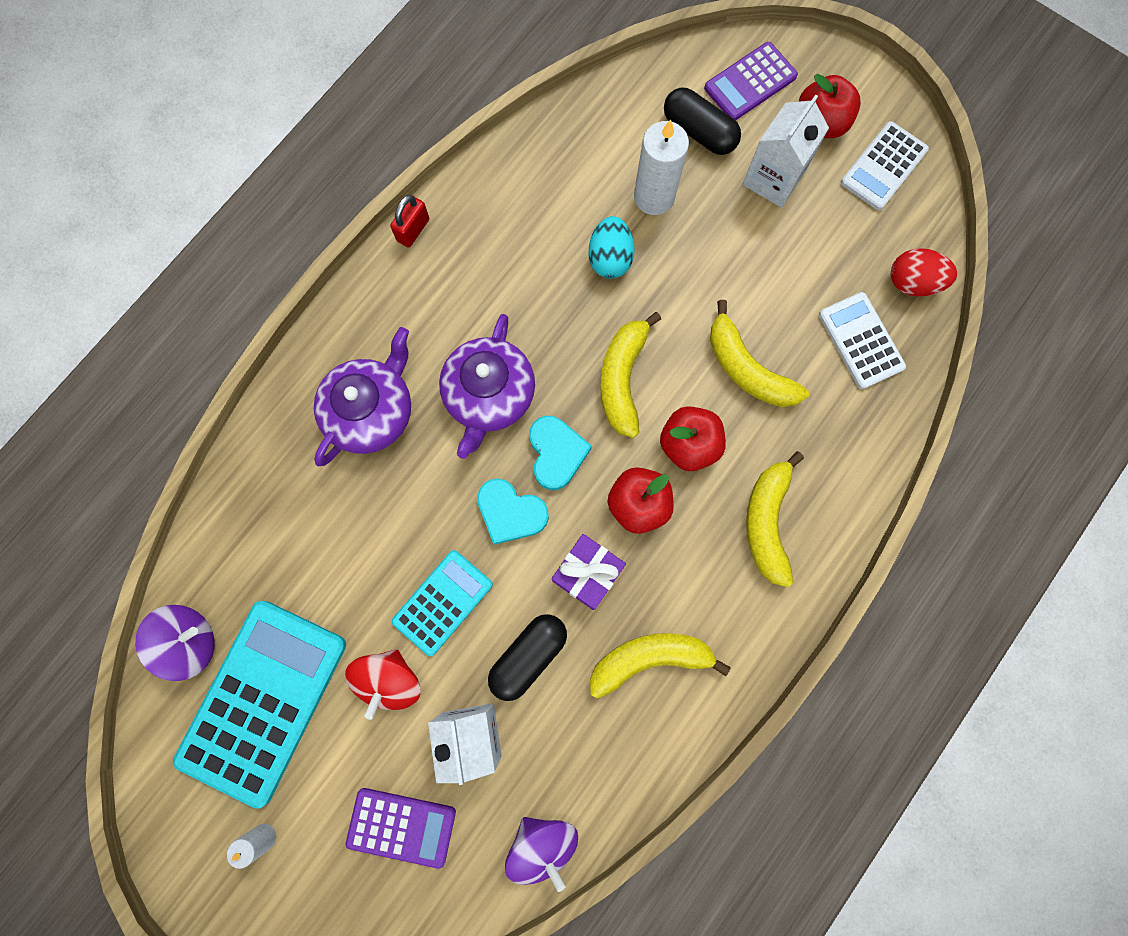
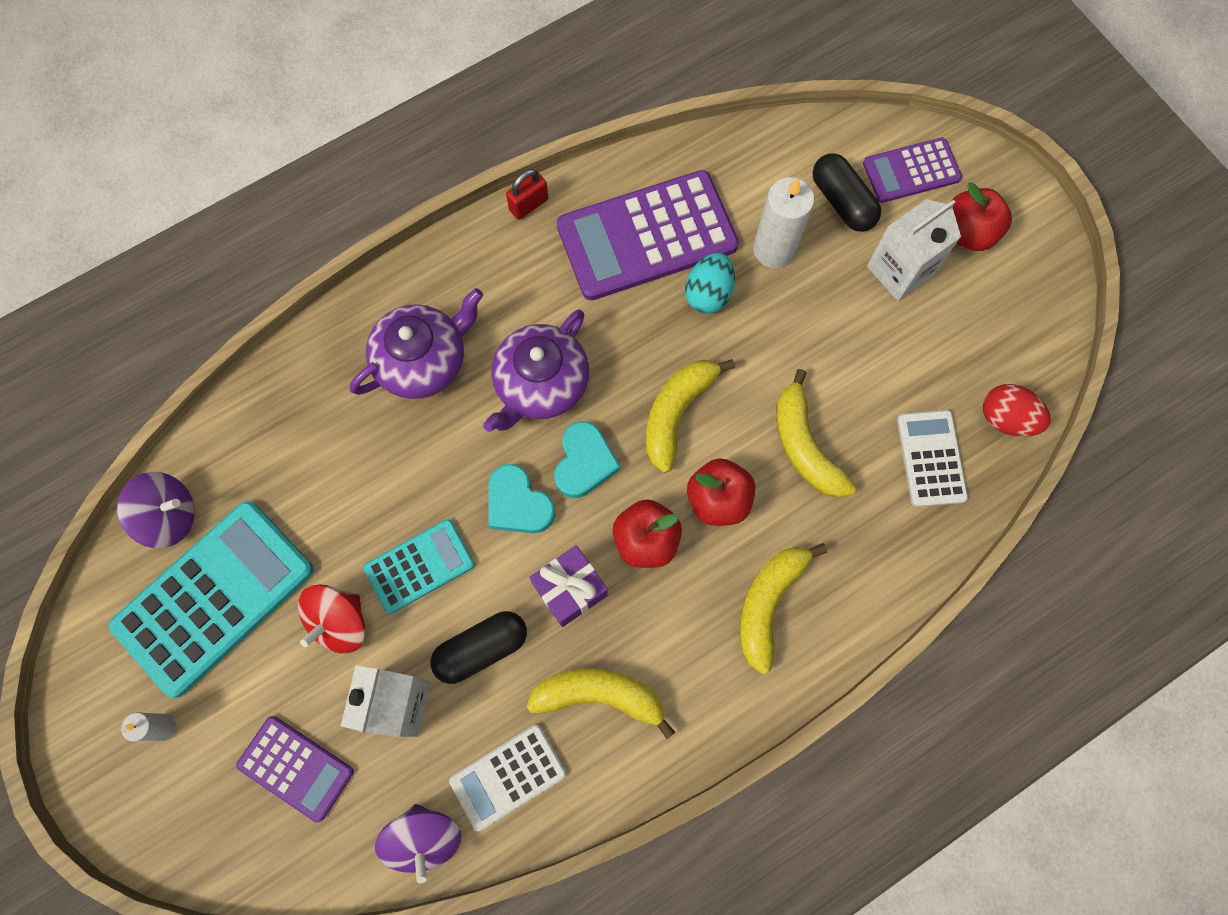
camera: 20 degrees right, 5 degrees down
white calculator [841,121,929,210] -> white calculator moved to [449,725,566,831]
none -> purple calculator [557,170,739,301]

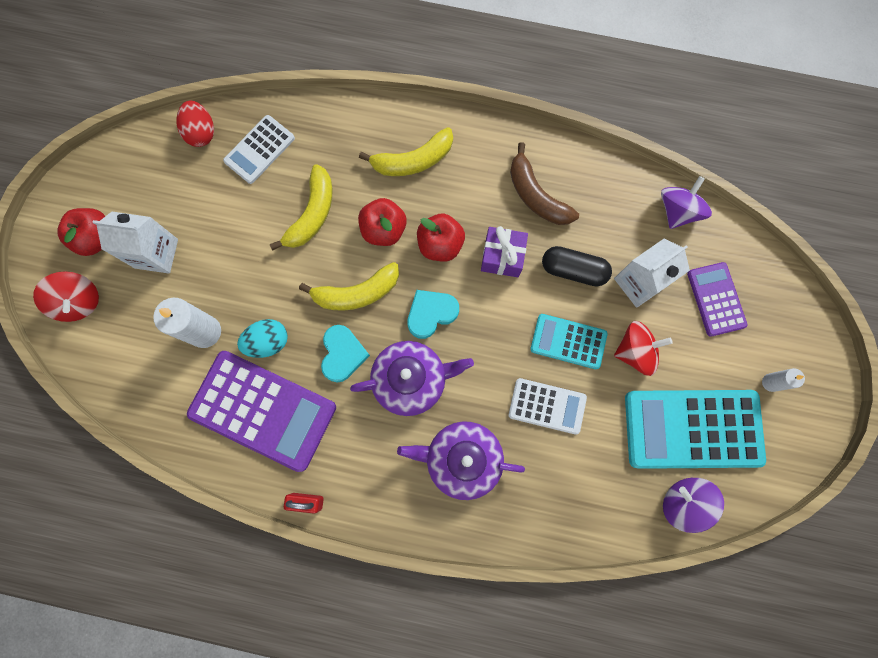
camera: 135 degrees left, 5 degrees up
white calculator [449,725,566,831] -> white calculator moved to [509,378,587,434]
turquoise heart [489,464,555,533] -> turquoise heart moved to [321,325,370,382]
yellow banana [527,668,675,739] -> brown banana [510,142,579,225]
black capsule [812,153,881,232] -> none
purple calculator [863,138,962,203] -> red spinning top [33,271,99,322]

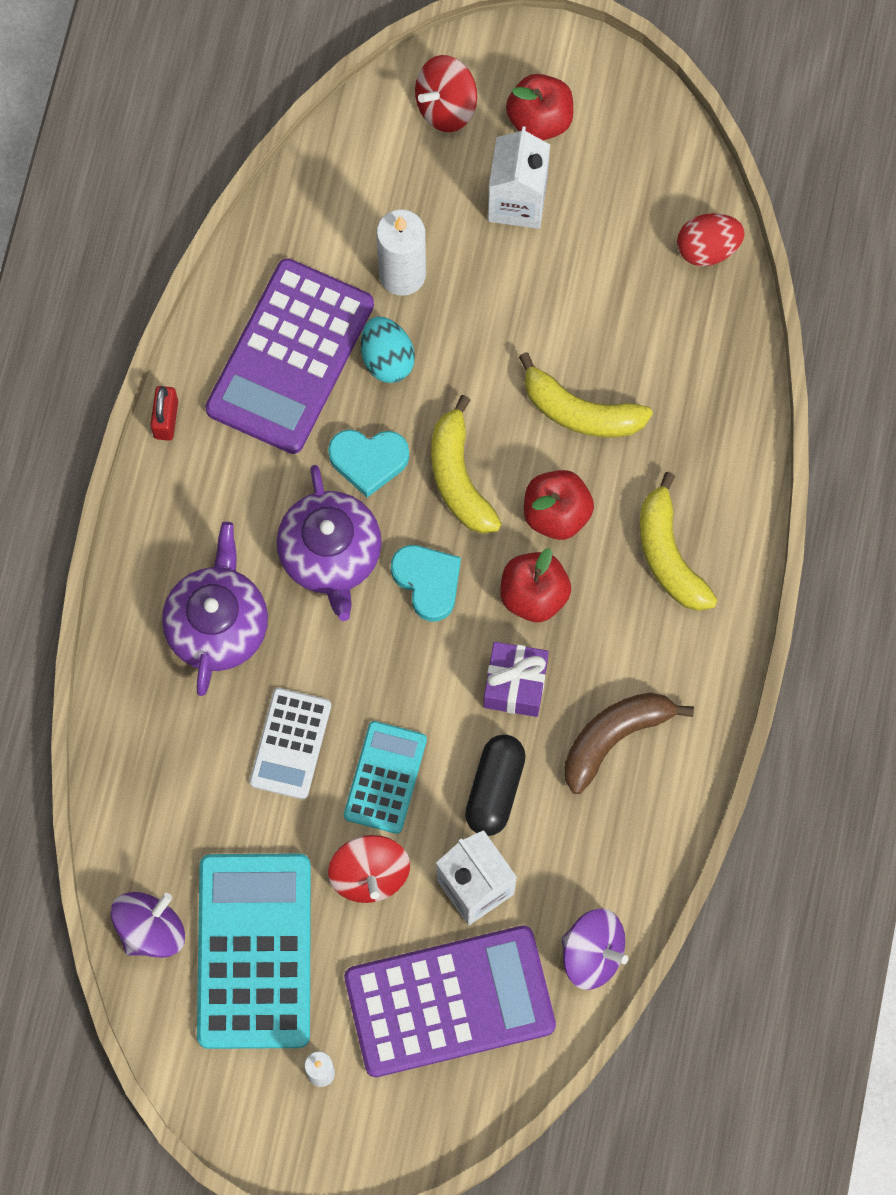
camera: 90 degrees right, 5 degrees down
white calculator [223,115,295,184] -> none
purple calculator [687,262,747,337] -> purple calculator [344,926,556,1077], size x1.82

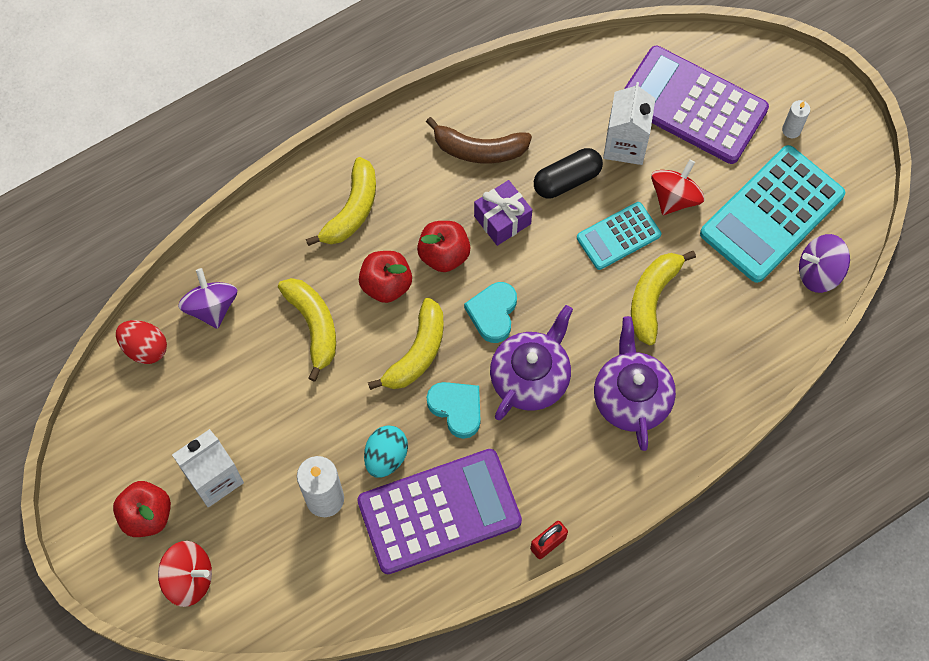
camera: 135 degrees left, 5 degrees down
purple teapot [162,522,268,696] -> purple teapot turned 120 degrees clockwise [594,316,676,451]
white calculator [250,688,331,799] -> yellow banana [631,251,696,345]
purple spinning top [562,908,628,990] -> purple spinning top moved to [178,268,237,329]

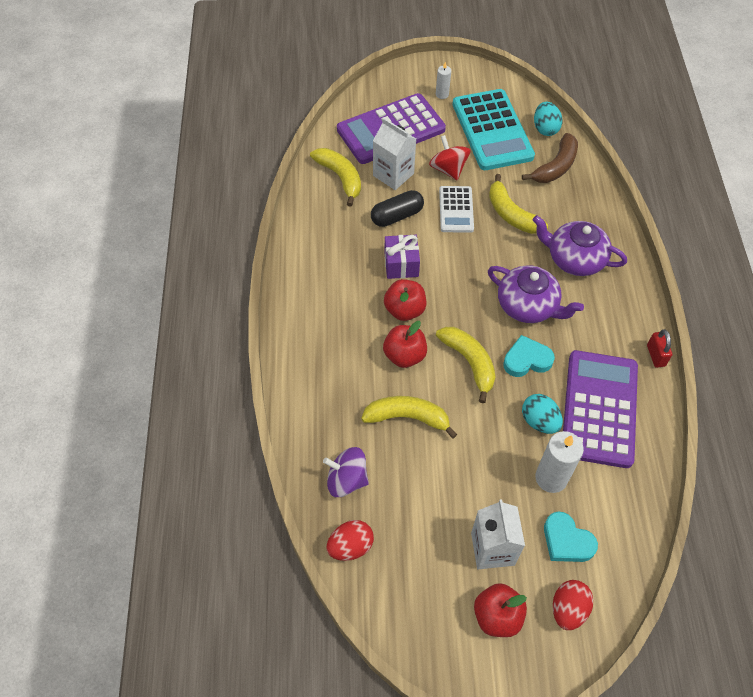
camera: 60 degrees left, 10 degrees down
red spinning top [158,541,212,607] -> red egg [553,580,593,630]
yellow banana [306,157,376,246] -> yellow banana moved to [310,148,361,206]
brown banana [426,117,532,164] -> brown banana moved to [522,133,578,183]
turquoise heart [464,282,517,343] -> turquoise heart moved to [544,512,598,562]
purple teapot [490,305,573,420] -> purple teapot turned 150 degrees clockwise [488,265,584,323]
black capsule [534,148,603,198] -> black capsule turned 60 degrees clockwise [371,190,424,227]
turquoise calculator [577,202,661,270] -> white calculator [439,186,474,233]
purple spinning top [799,234,850,293] -> turquoise egg [534,102,563,136]

